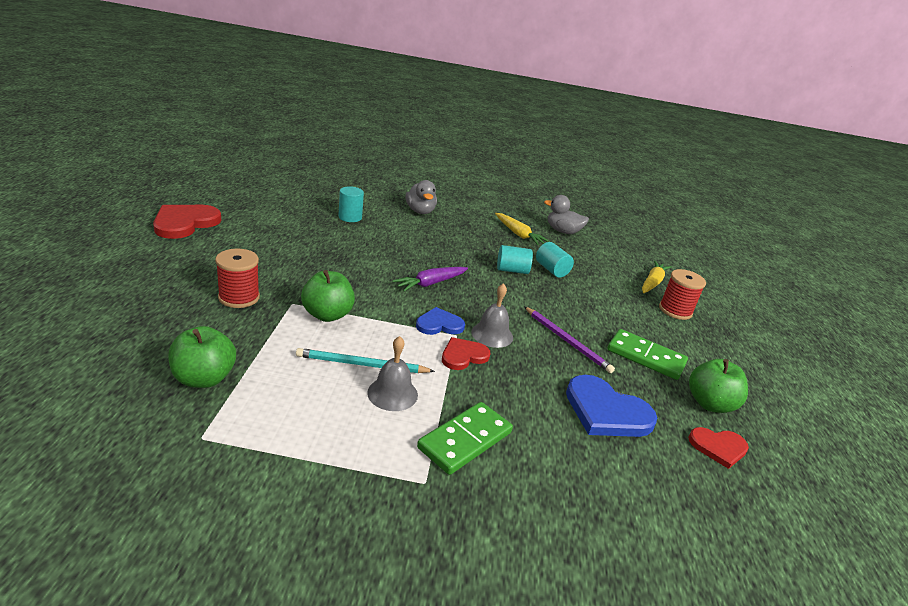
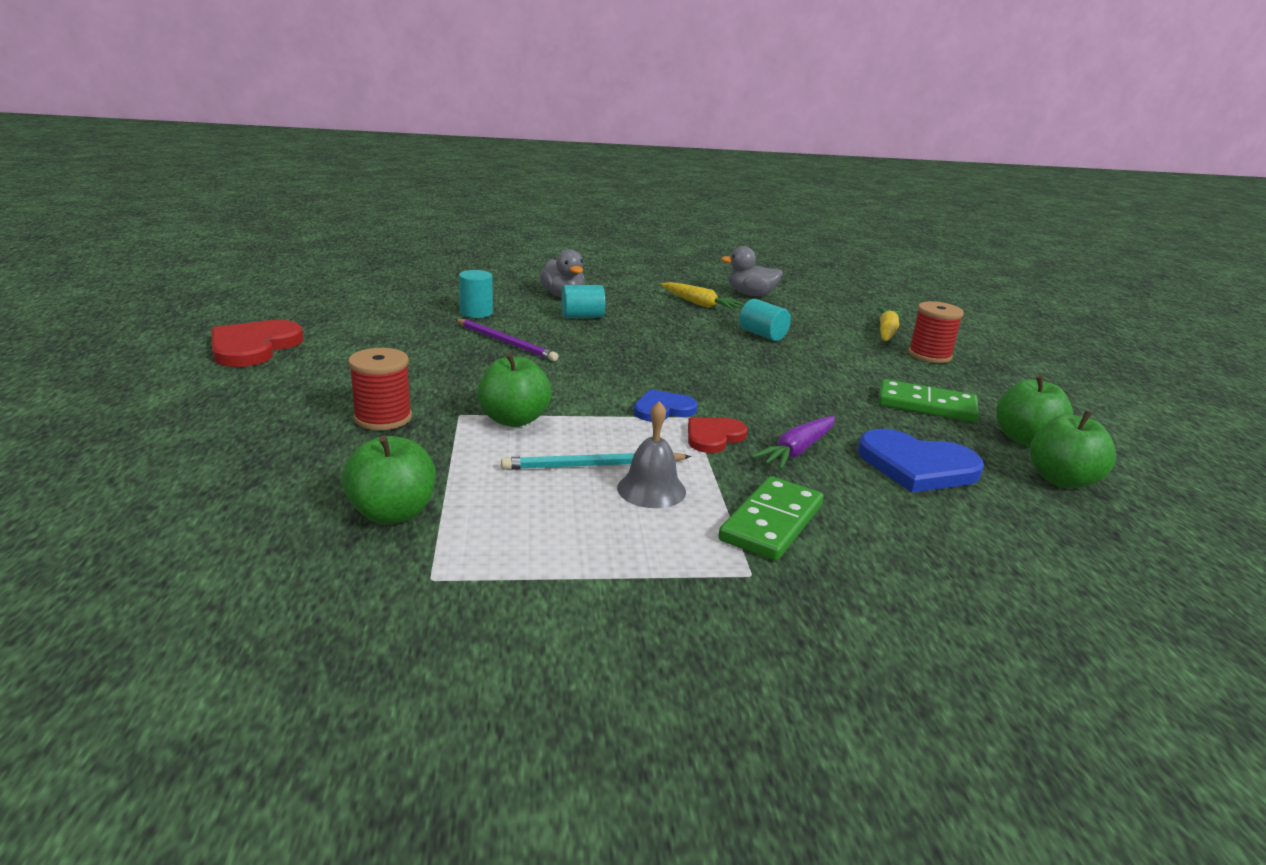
camera: 10 degrees left, 5 degrees down
purple carrot [393,267,468,292] -> purple carrot moved to [751,416,835,470]
grey bell [471,283,513,348] -> none
turquoise cylinder [497,245,533,274] -> turquoise cylinder moved to [561,285,605,318]
purple pencil [525,307,615,373] -> purple pencil moved to [455,319,558,361]
red heart [688,427,749,469] -> green apple [1030,411,1116,488]

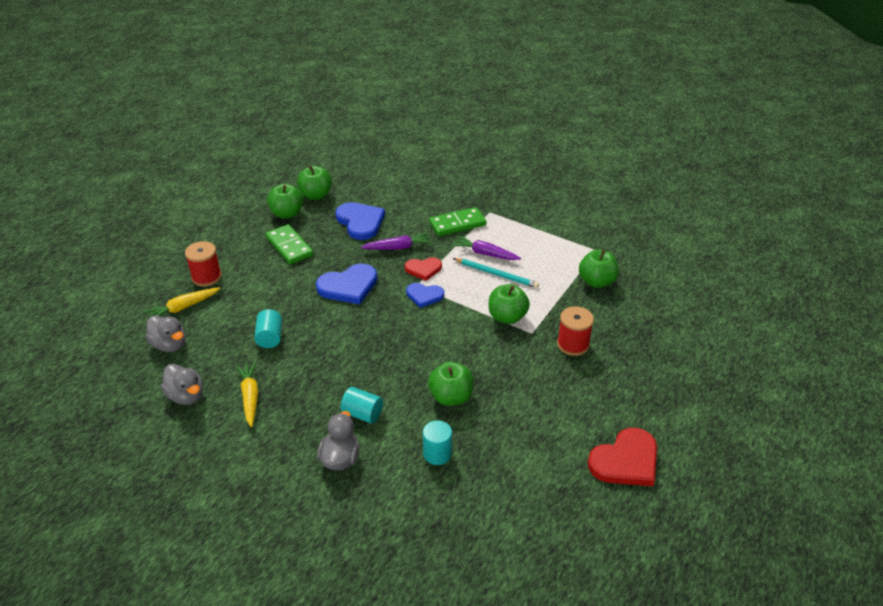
camera: 140 degrees left, 15 degrees up
purple pencil [455,319,558,361] -> green apple [428,361,474,406]
grey bell [617,401,686,508] -> purple carrot [452,236,521,260]
none -> grey duck [145,315,186,352]
none -> blue heart [316,263,377,304]

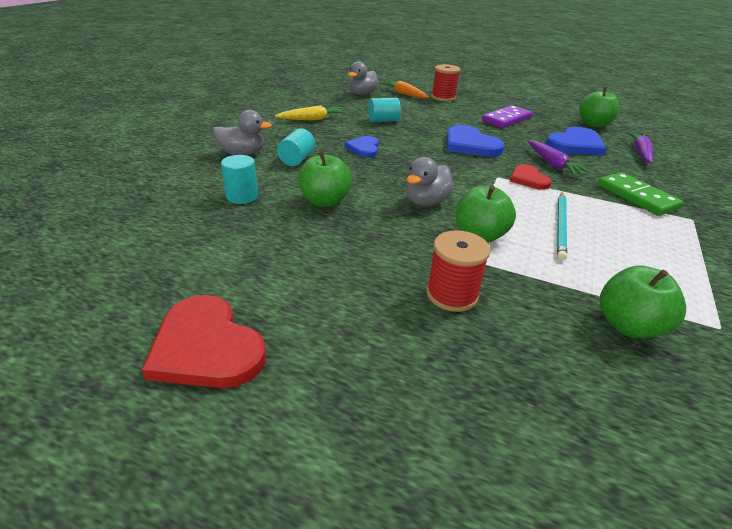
camera: 80 degrees right, 5 degrees down
yellow carrot [144,287,221,318] -> orange carrot [379,80,429,98]
grey duck [161,364,203,405] -> grey duck moved to [406,157,454,206]
green domino [266,224,313,264] -> purple domino [482,105,532,128]
green apple [267,184,303,219] -> none
blue heart [406,283,444,308] -> blue heart moved to [345,136,379,157]
purple carrot [452,236,521,260] -> purple carrot moved to [627,132,653,163]

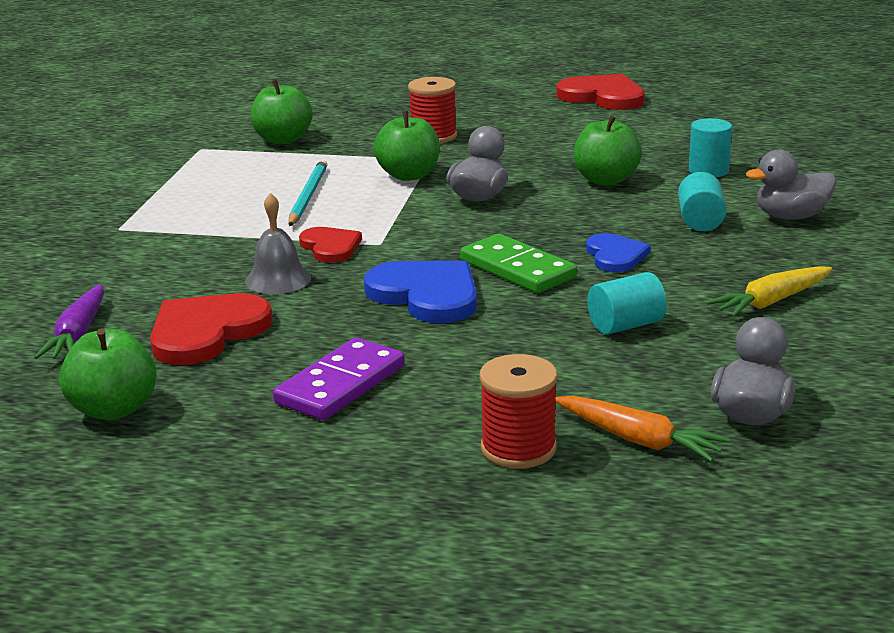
camera: 170 degrees right, 10 degrees down
purple carrot [528,140,591,176] -> grey bell [245,193,311,294]
blue heart [546,127,607,156] -> red heart [150,293,273,365]
green domino [598,172,683,216] -> green domino moved to [460,234,577,293]

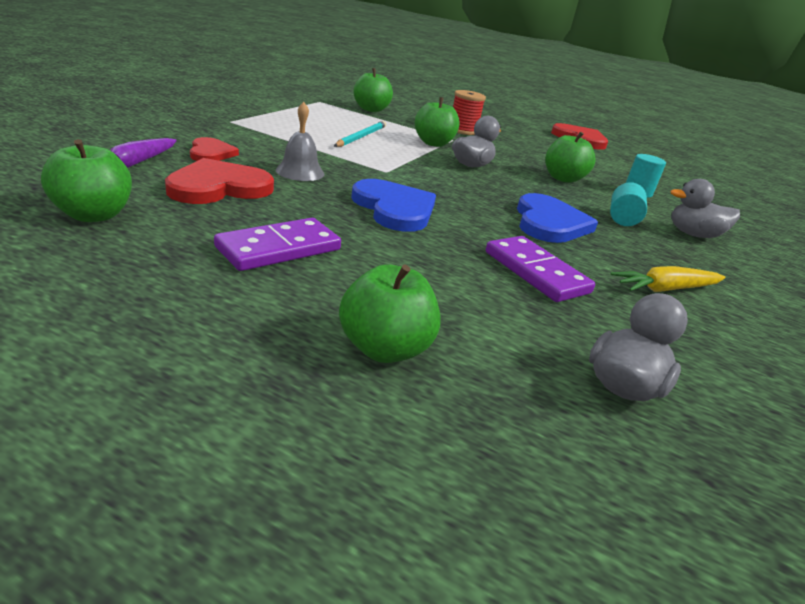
camera: 10 degrees right, 5 degrees up
red heart [299,227,362,263] -> red heart moved to [190,137,239,161]
green domino [460,234,577,293] -> none
red spool [480,354,557,469] -> green apple [339,264,441,363]
orange carrot [555,396,730,462] -> none
blue heart [586,233,651,272] -> blue heart [517,193,598,243], size x1.64
turquoise cylinder [587,272,667,334] -> purple domino [486,236,595,302]

